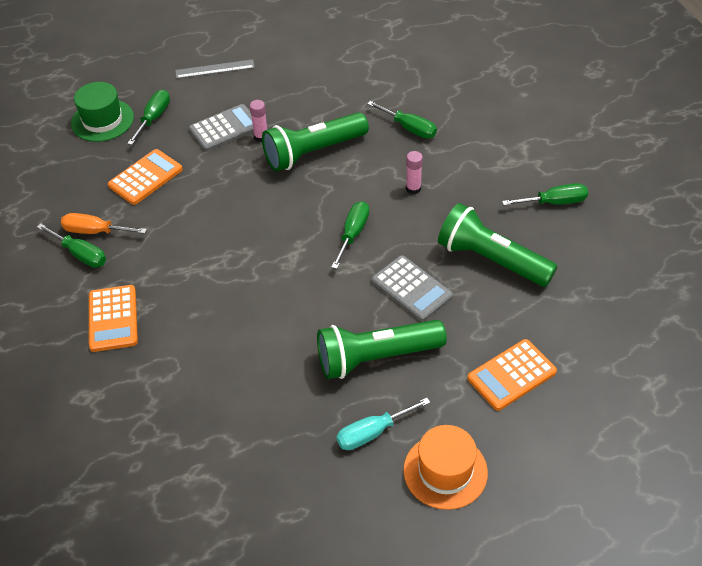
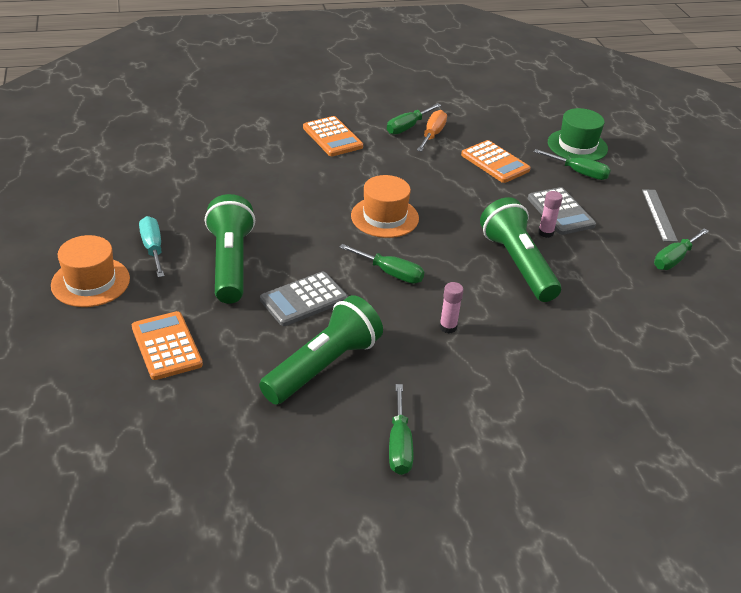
camera: 95 degrees right, 10 degrees down
orange calculator [89,285,138,352] -> orange calculator turned 120 degrees counterclockwise [303,116,363,156]
green screwdriver [367,101,437,139] -> green screwdriver moved to [654,228,709,270]
none -> orange hat [351,175,419,238]

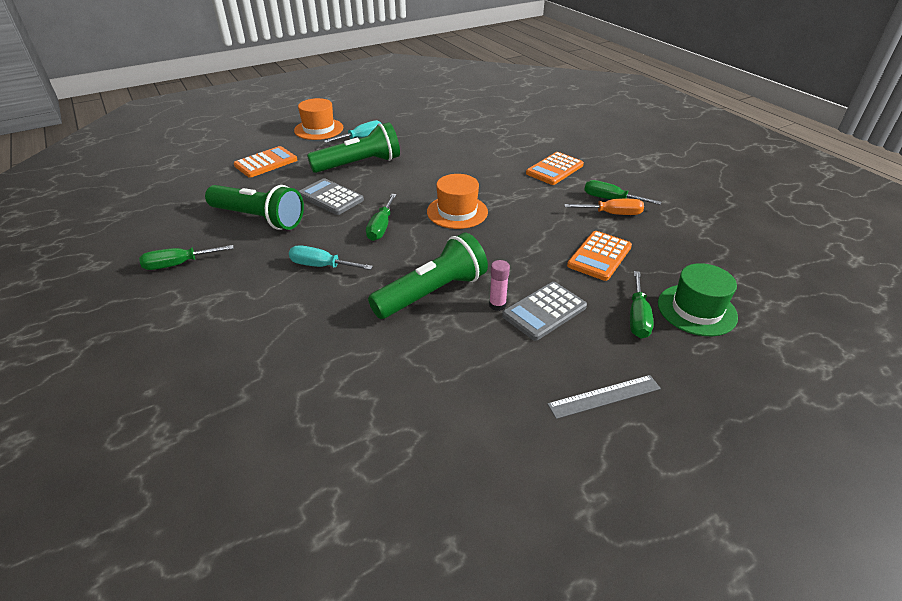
camera: 75 degrees right, 0 degrees up
pink glue stick [439,282,464,333] -> turquoise screwdriver [289,245,373,270]
green screwdriver [654,228,709,270] -> none

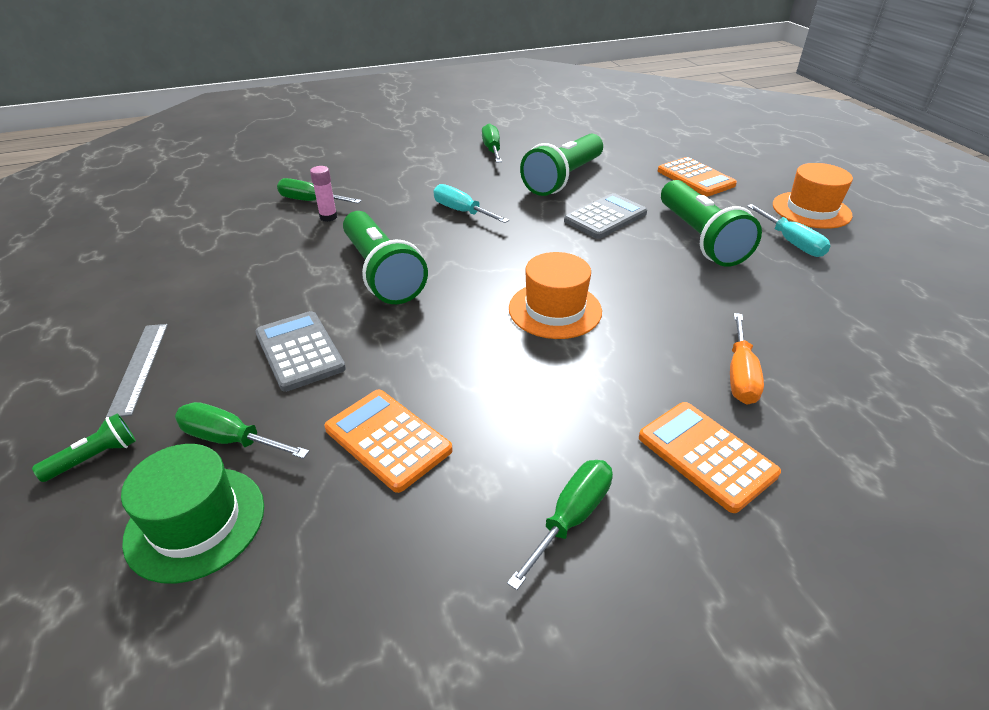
camera: 100 degrees right, 0 degrees up
turquoise screwdriver [289,245,373,270] -> turquoise screwdriver turned 75 degrees counterclockwise [433,184,509,223]
green screwdriver [366,194,397,241] -> green screwdriver moved to [277,178,362,204]
pink glue stick [489,260,510,311] -> pink glue stick moved to [310,166,337,222]
orange screwdriver [564,199,644,215] -> orange screwdriver moved to [730,313,764,405]
none -> green flashlight [32,413,136,482]

